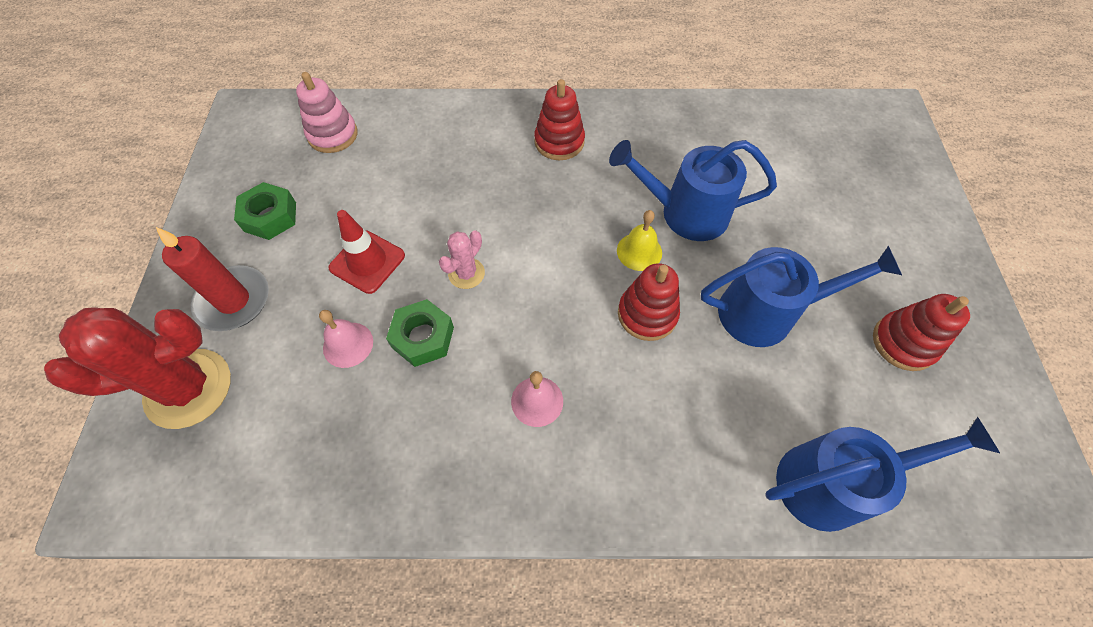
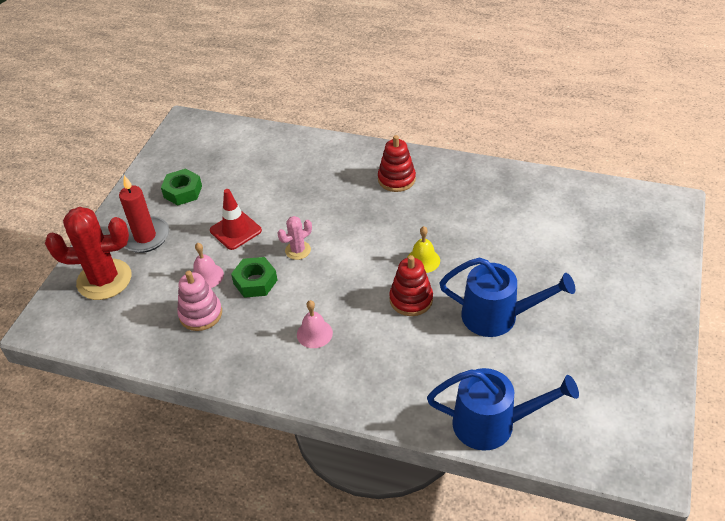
camera: 20 degrees right, 15 degrees down
pink stacking toy [296,72,358,153] -> pink stacking toy moved to [177,271,222,331]
blue watering can [609,140,777,241] -> none
red stacking toy [873,294,970,371] -> none

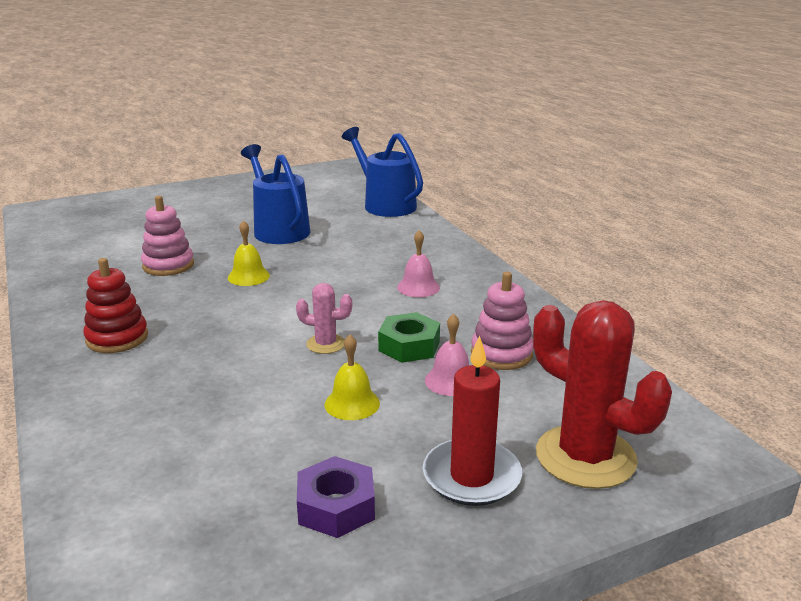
camera: 135 degrees left, 20 degrees down
green nut [161,169,202,205] -> purple nut [297,456,375,538]
red traffic cone [210,189,262,250] -> yellow bell [325,335,380,420]
red stacking toy [389,255,433,316] -> none
none -> pink stacking toy [141,196,194,276]

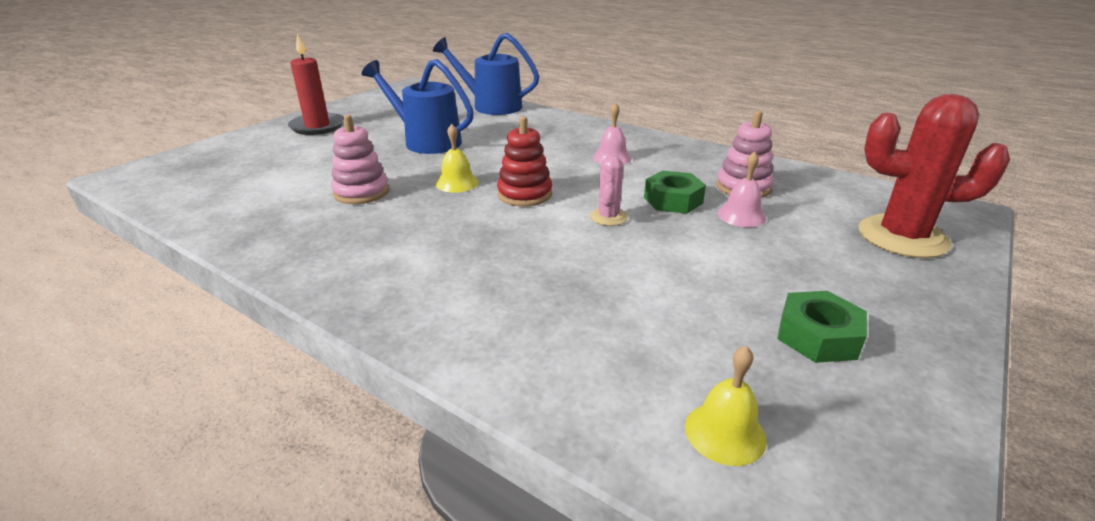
camera: 30 degrees left, 5 degrees up
red stacking toy [83,258,148,353] -> red stacking toy moved to [497,116,552,207]
pink cactus [296,283,352,354] -> pink cactus turned 60 degrees counterclockwise [590,155,628,226]
purple nut [297,456,375,538] -> green nut [777,291,867,363]
yellow bell [325,335,380,420] -> yellow bell moved to [685,346,767,466]
red candle [423,335,522,506] -> red candle moved to [288,34,344,135]

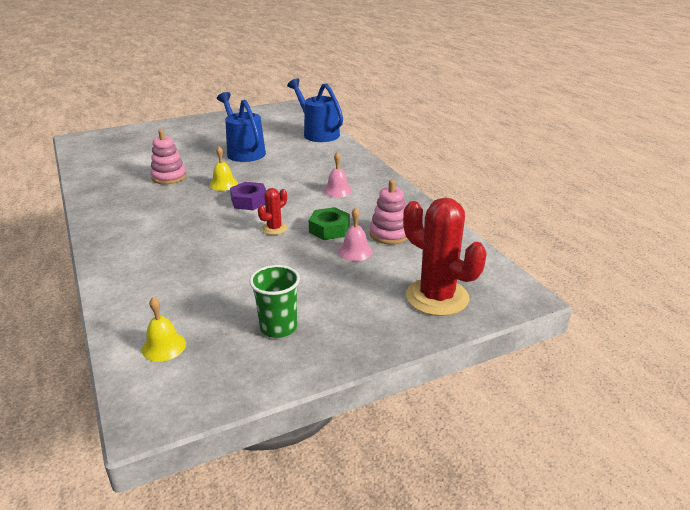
camera: 30 degrees right, 0 degrees up
red candle [288,34,344,135] -> none
red stacking toy [497,116,552,207] -> purple nut [230,182,267,210]
pink cactus [590,155,628,226] -> red cactus [258,188,287,235]
green nut [777,291,867,363] -> green cup [249,265,300,338]

